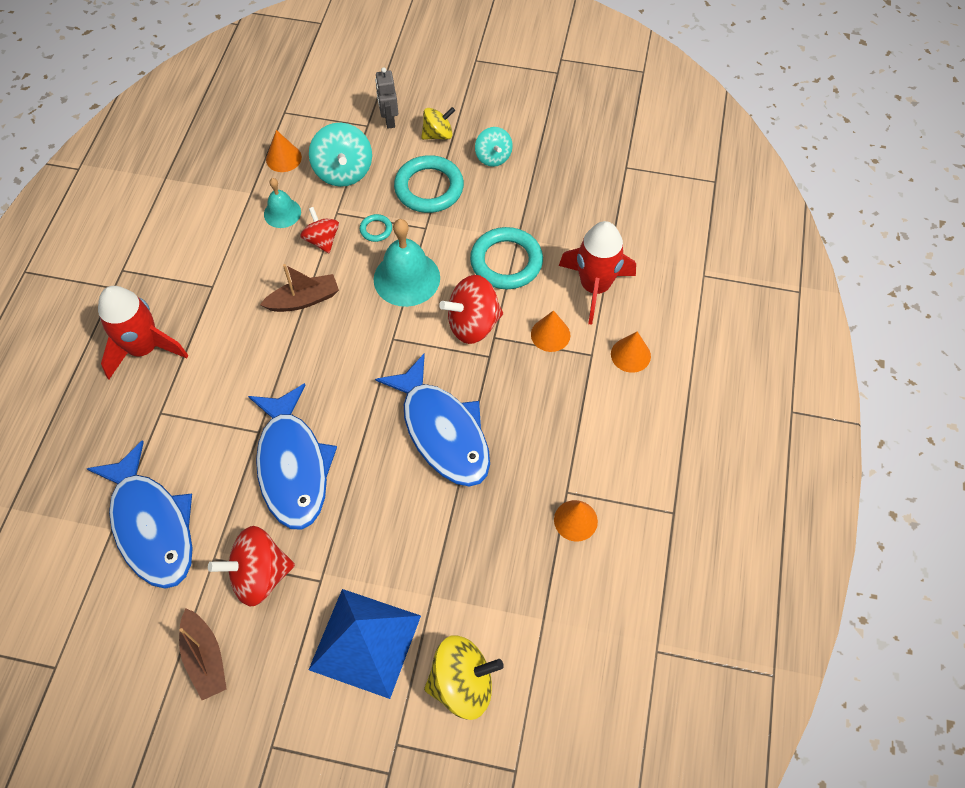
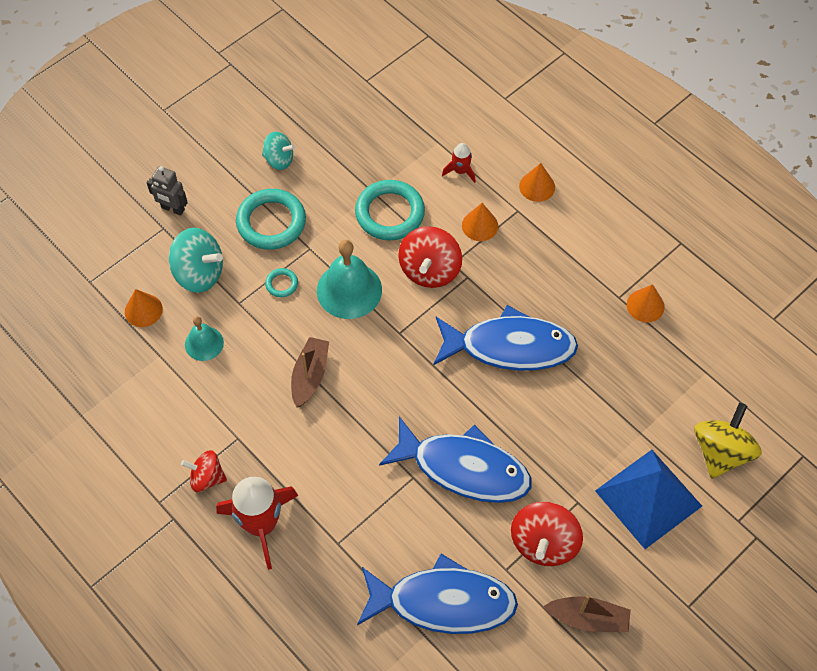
camera: 55 degrees left, 0 degrees up
red spinning top [300,207,339,253] -> red spinning top moved to [181,450,227,492]
yellow spinning top [421,107,455,140] -> none
red rocket [559,221,636,325] -> red rocket [442,143,476,183], size x0.48

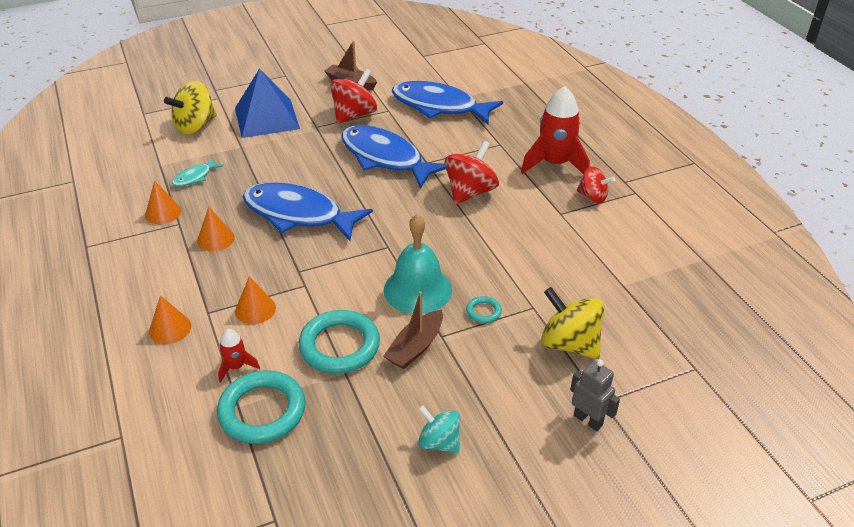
camera: 160 degrees left, 20 degrees down
orange cone [125,289,163,327] -> orange cone moved to [197,207,235,251]
turquoise spinning top [169,228,223,293] -> yellow spinning top [541,287,604,359]
turquoise bell [185,316,224,361] -> none
turquoise ring [236,189,306,250] -> turquoise ring moved to [217,370,305,444]
brown boat [291,337,329,408] -> brown boat moved to [383,291,443,369]
red spinning top [398,226,462,288] -> red spinning top moved to [445,141,499,205]
none -> turquoise fish [172,158,223,187]

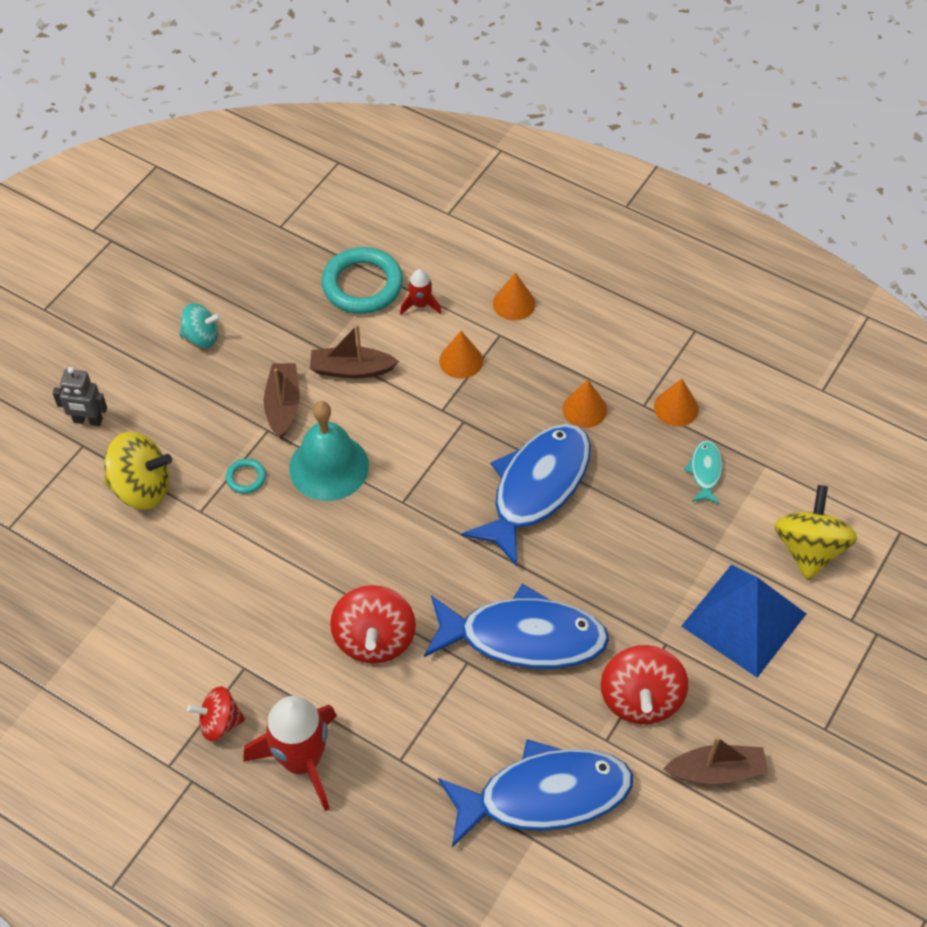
camera: 145 degrees right, 15 degrees up
blue fish [243,182,373,241] -> blue fish turned 45 degrees counterclockwise [461,424,591,566]
turquoise ring [299,310,380,374] -> brown boat [310,324,399,378]

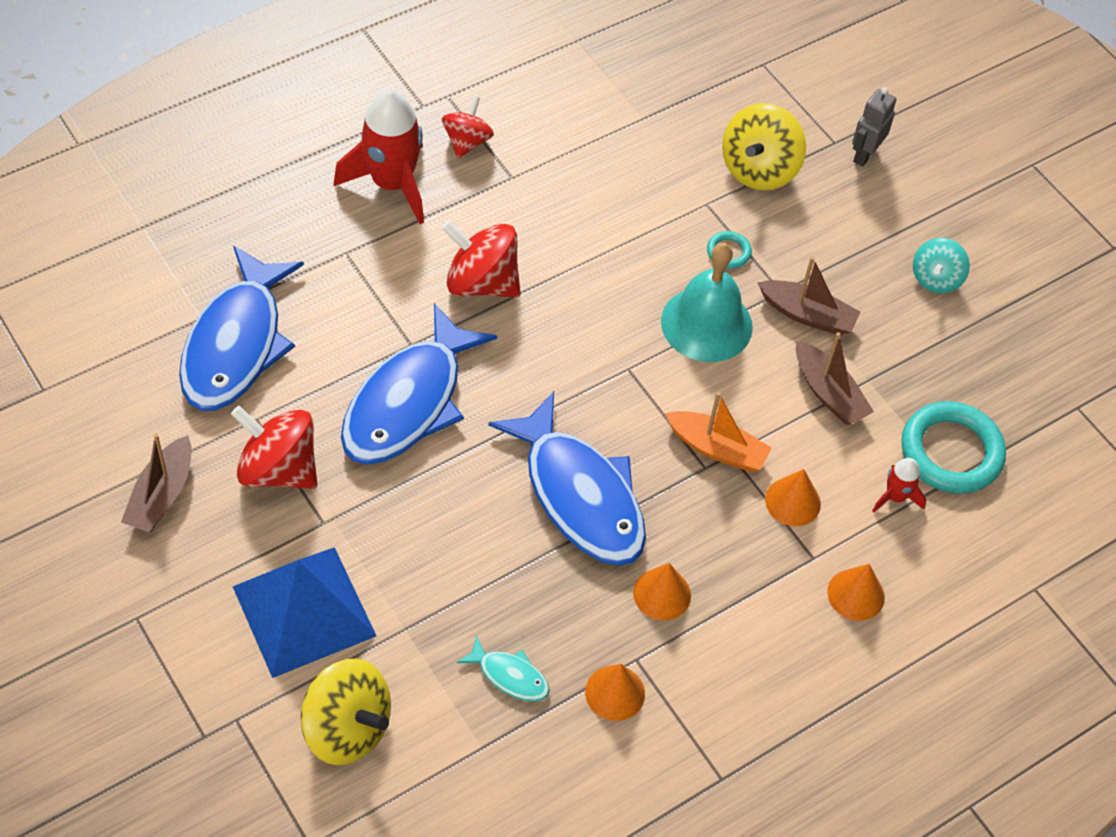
camera: 110 degrees right, 0 degrees up
brown boat [310,324,399,378] -> brown boat turned 120 degrees clockwise [796,332,874,425]
none -> orange boat [665,392,772,472]

